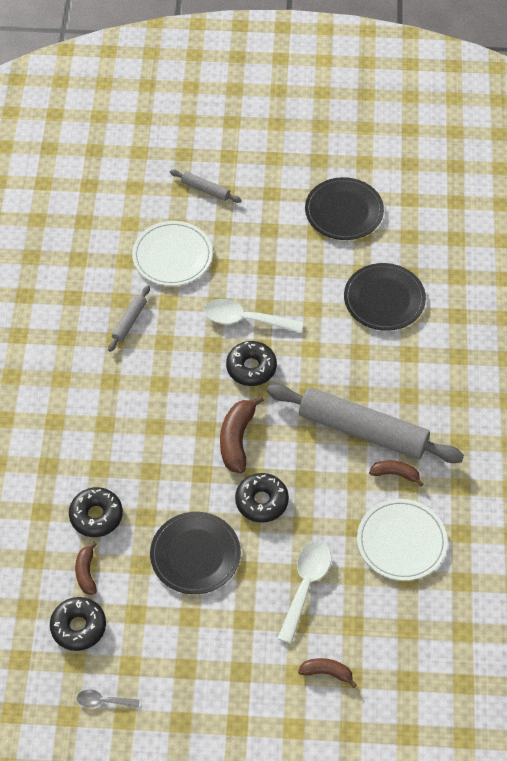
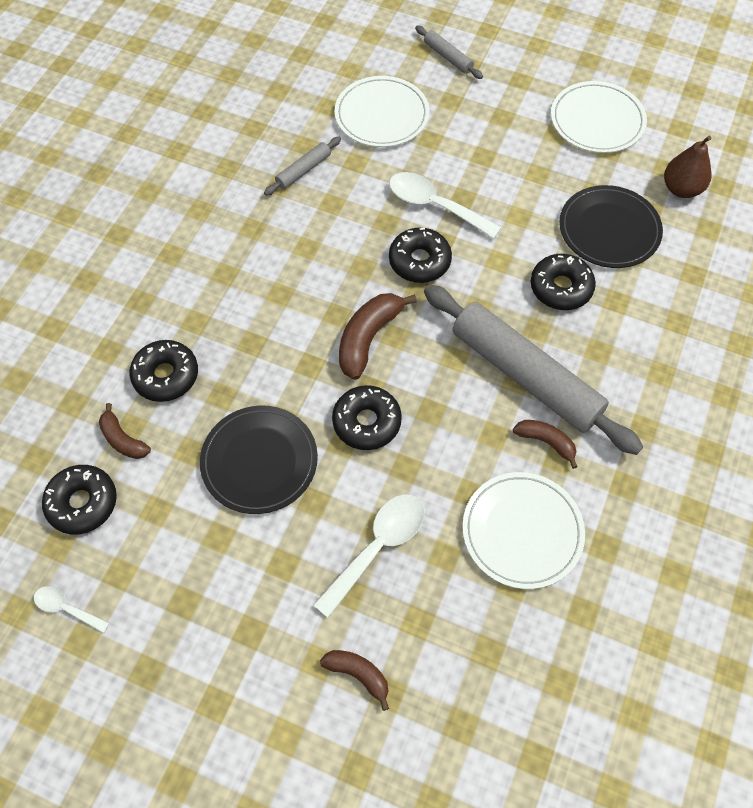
camera: 20 degrees right, 5 degrees up
brown banana [75,542,97,595] -> brown banana turned 60 degrees counterclockwise [99,403,151,459]
grey spoon [77,690,140,708] -> white spoon [34,586,110,633]
black plate [305,177,384,240] -> white plate [551,81,647,153]
none -> black donut [531,254,596,310]
none -> brown pear [664,136,712,198]

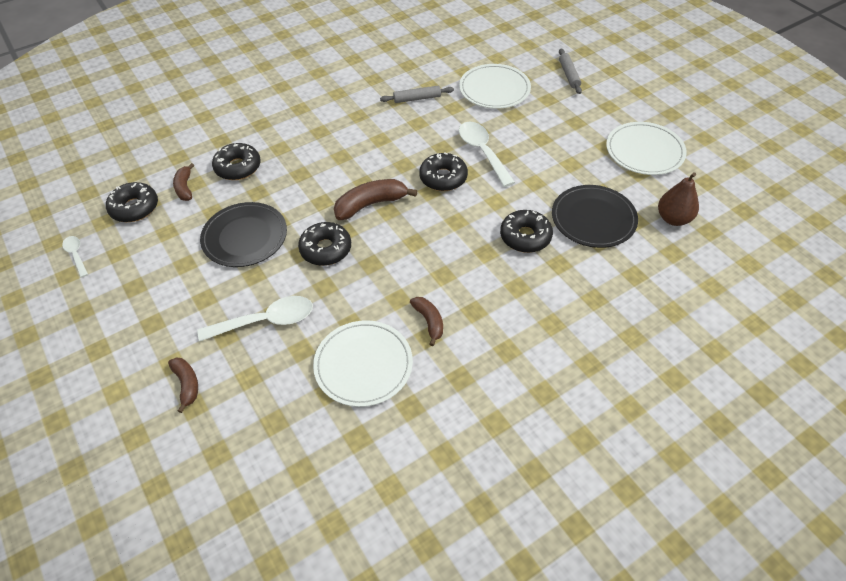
camera: 35 degrees right, 10 degrees down
grey rolling pin [424,285,643,455] -> none

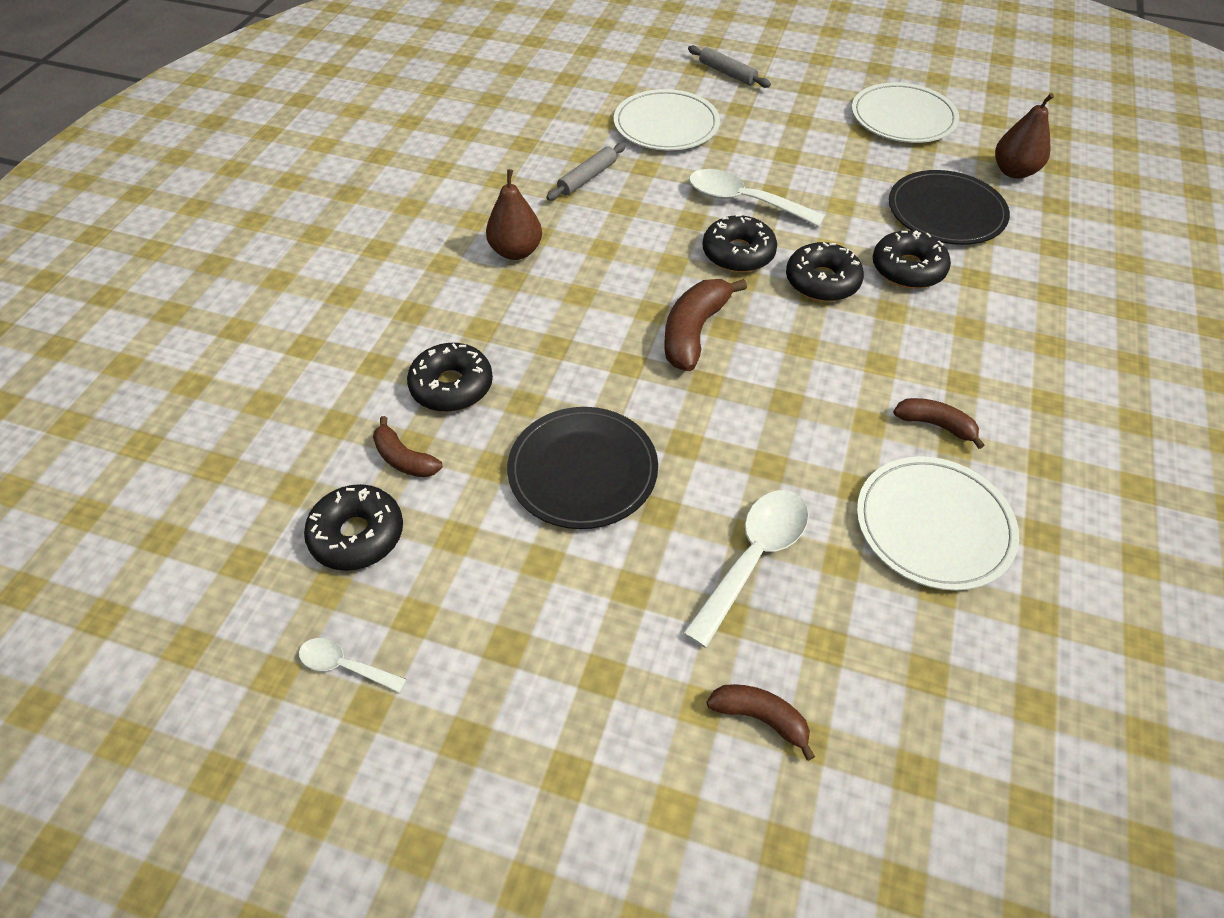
camera: 40 degrees left, 0 degrees up
black donut [298,222,351,266] -> black donut moved to [786,242,864,302]
none -> brown pear [486,169,542,260]

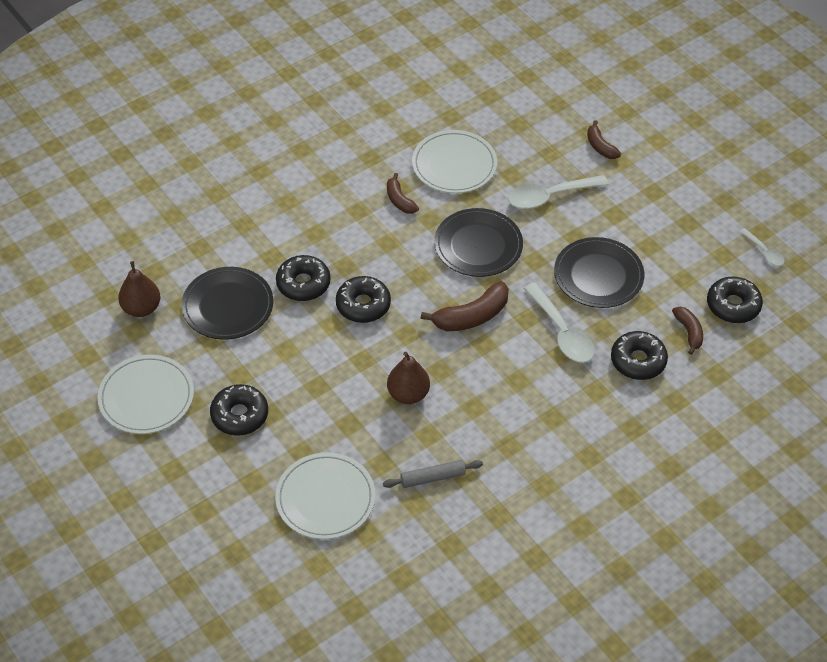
camera: 145 degrees left, 0 degrees up
brown pear [486,169,542,260] -> brown pear moved to [387,352,430,404]
grey rolling pin [688,45,771,88] -> none
white spoon [689,169,825,227] -> white spoon moved to [524,283,595,363]
black donut [703,214,777,272] -> black donut moved to [210,384,268,436]
none -> black plate [434,208,523,277]

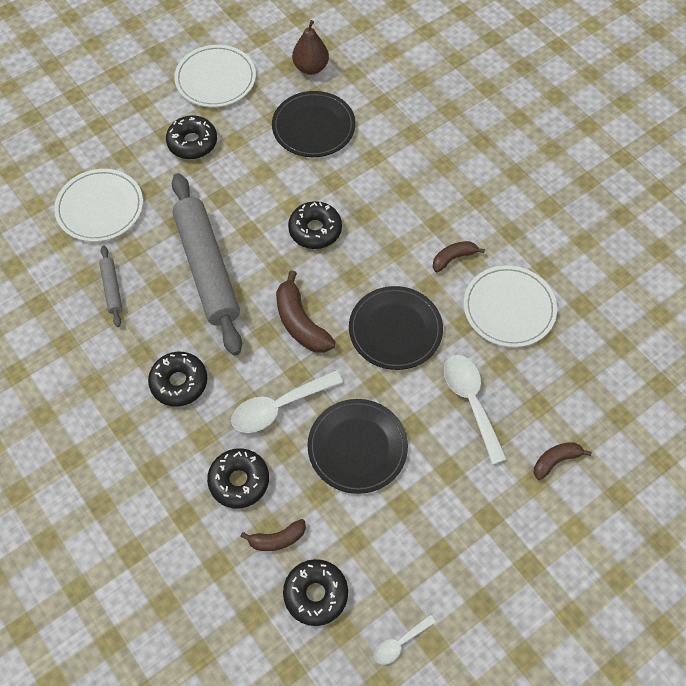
camera: 90 degrees right, 10 degrees up
black donut [276,255,331,301] -> black donut moved to [148,352,207,407]
brown pear [387,352,430,404] -> grey rolling pin [172,173,242,356]

